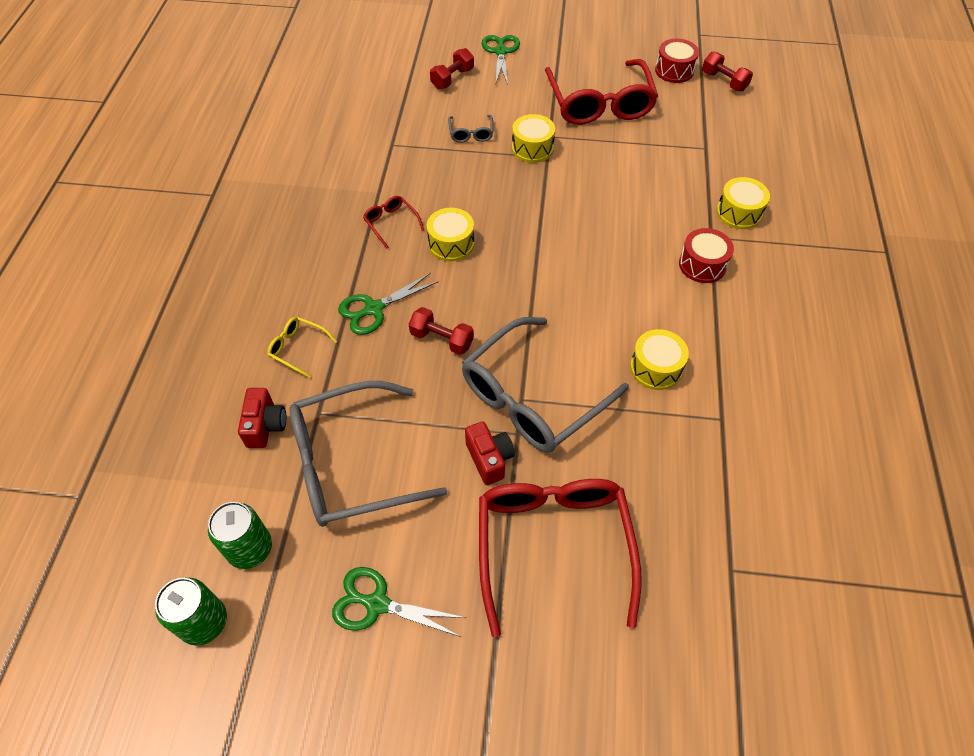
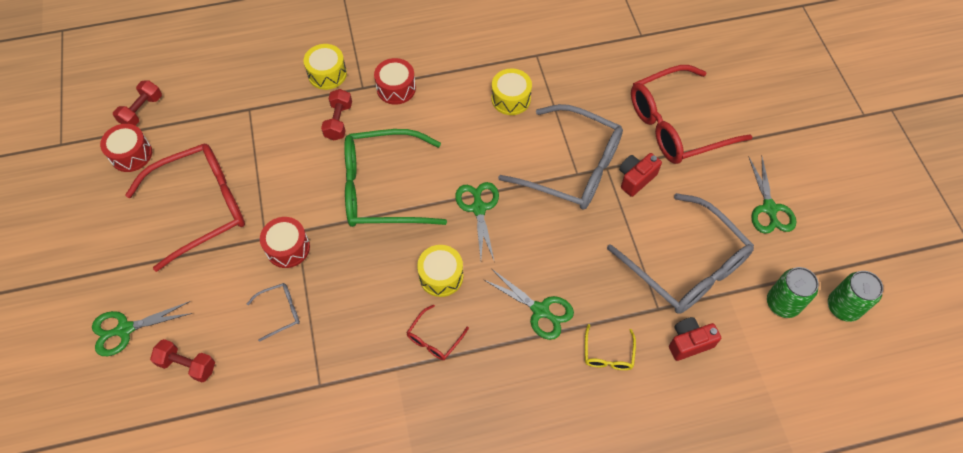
camera: 110 degrees left, 5 degrees up
red dumbbell [409,307,474,355] -> red dumbbell moved to [321,89,352,140]
yellow drum [512,114,555,163] -> red drum [260,217,310,268]
none -> green glasses [344,129,447,227]
none -> green scissors [455,182,499,263]

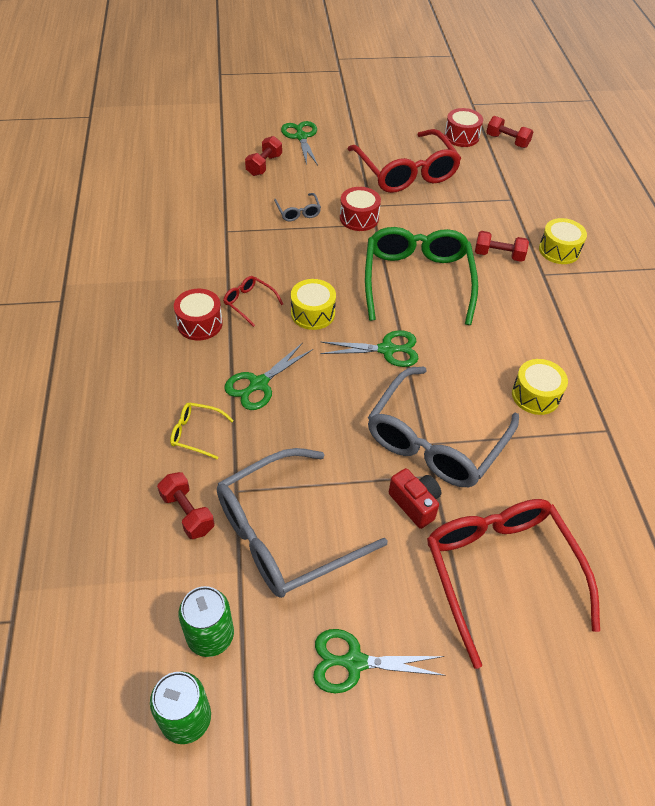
camera: 95 degrees right, 10 degrees down
red drum [374,58,416,105] -> red drum moved to [174,289,223,341]
red camera [669,317,721,361] -> red dumbbell [157,472,215,539]

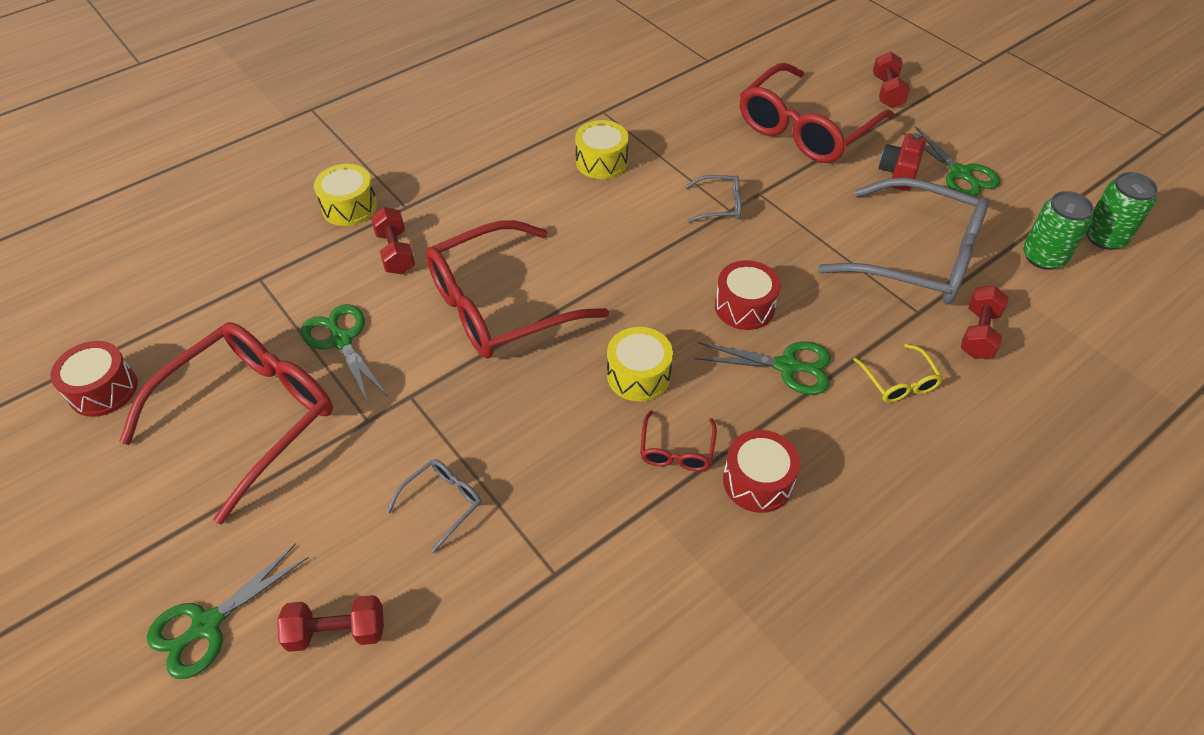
camera: 120 degrees left, 0 degrees up
green scissors [320,330,419,367] -> green scissors moved to [301,304,387,405]
red drum [340,187,381,231] -> red drum moved to [715,260,780,330]
green glasses [365,227,478,325] -> red glasses [426,220,609,359]
grey glasses [368,366,519,487] -> grey glasses [685,175,742,223], size x0.42
red camera [389,468,441,529] -> red camera moved to [879,133,926,191]
red dumbbell [486,116,533,148] -> red dumbbell moved to [873,52,910,108]

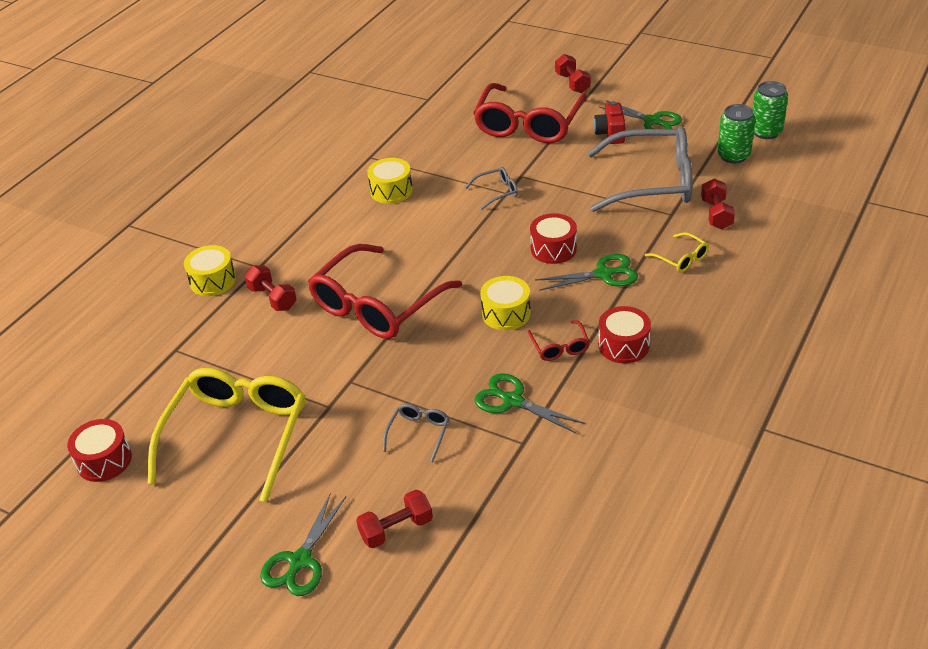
camera: 20 degrees left, 10 degrees down
red glasses [119,322,333,524] -> yellow glasses [148,368,306,503]
green scissors [301,304,387,405] -> green scissors moved to [474,373,585,433]

